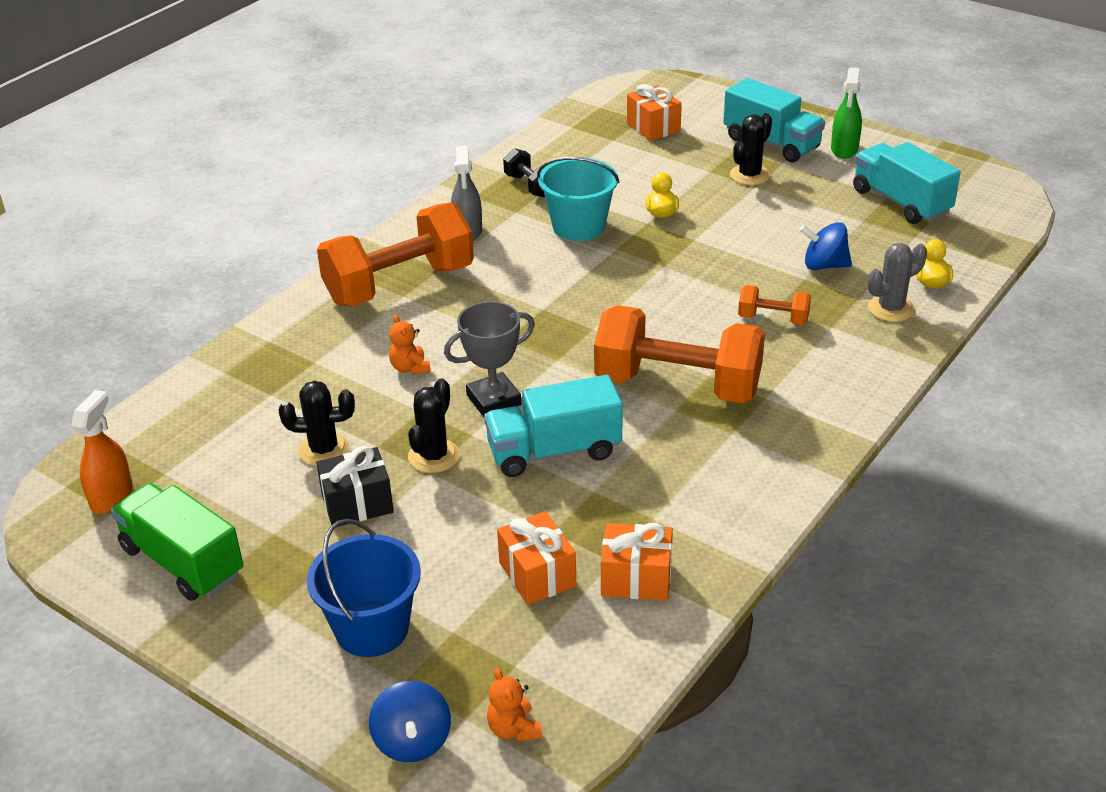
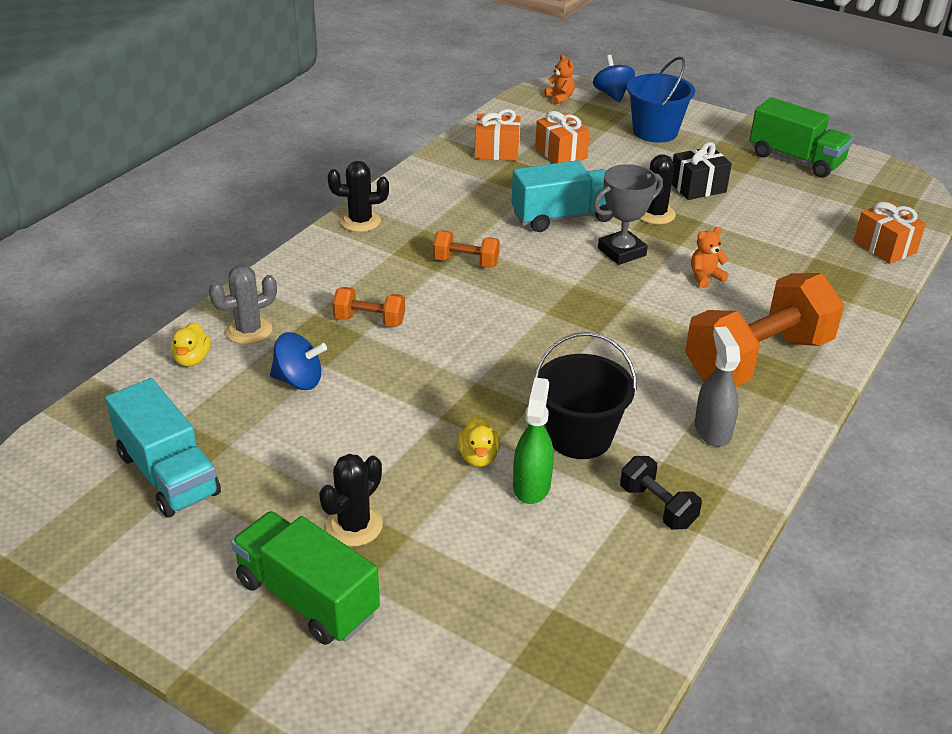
camera: 175 degrees right, 0 degrees up
orange spray bottle [71,390,132,514] -> none
black cactus [278,381,355,466] -> black cactus moved to [328,161,389,232]
orange teddy bear [389,315,431,374] -> orange teddy bear turned 90 degrees counterclockwise [691,227,729,288]
turquoise bucket [537,157,620,241] -> black bucket [535,332,637,459]
orange dumbbell [594,305,765,403] -> orange dumbbell [433,231,500,268], size x0.46
orange gift [627,84,682,141] -> orange gift moved to [854,201,926,264]
turquoise truck [723,78,825,163] -> green truck [231,511,380,645]
green spray bottle [831,67,862,159] -> green spray bottle moved to [513,378,554,504]

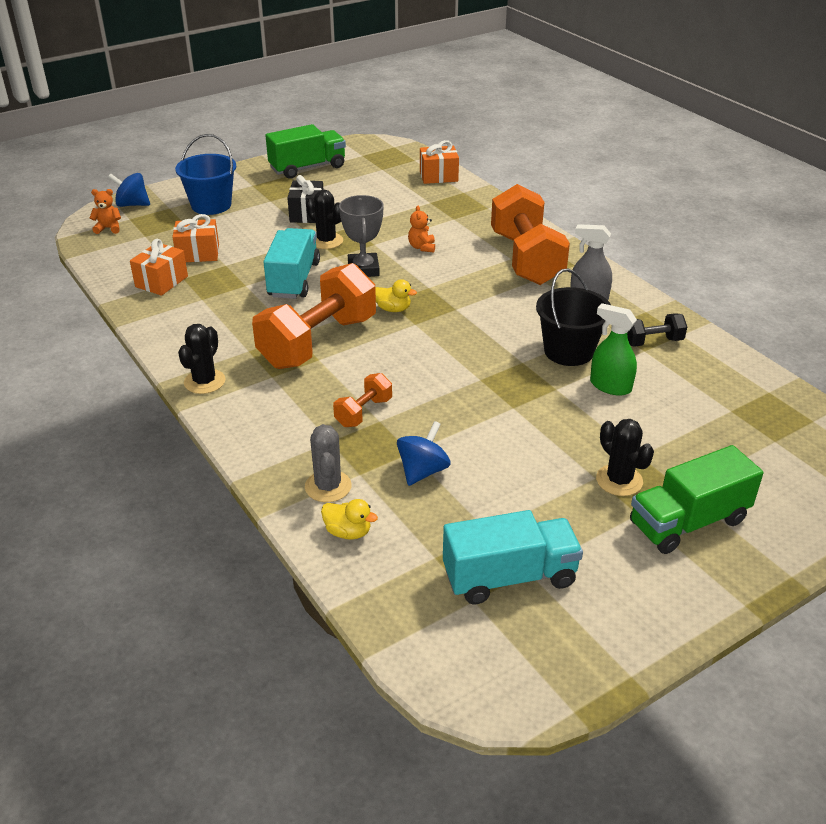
camera: 65 degrees left, 0 degrees up
orange dumbbell [433,231,500,268] -> orange dumbbell [252,263,376,369], size x2.19
yellow duck [458,416,500,467] -> yellow duck moved to [375,279,417,312]

